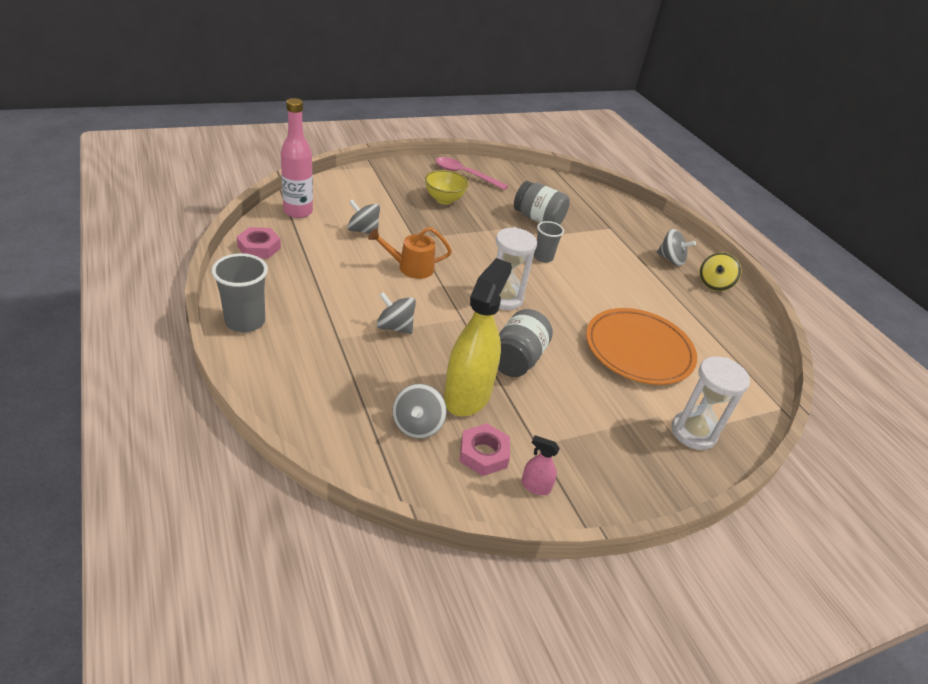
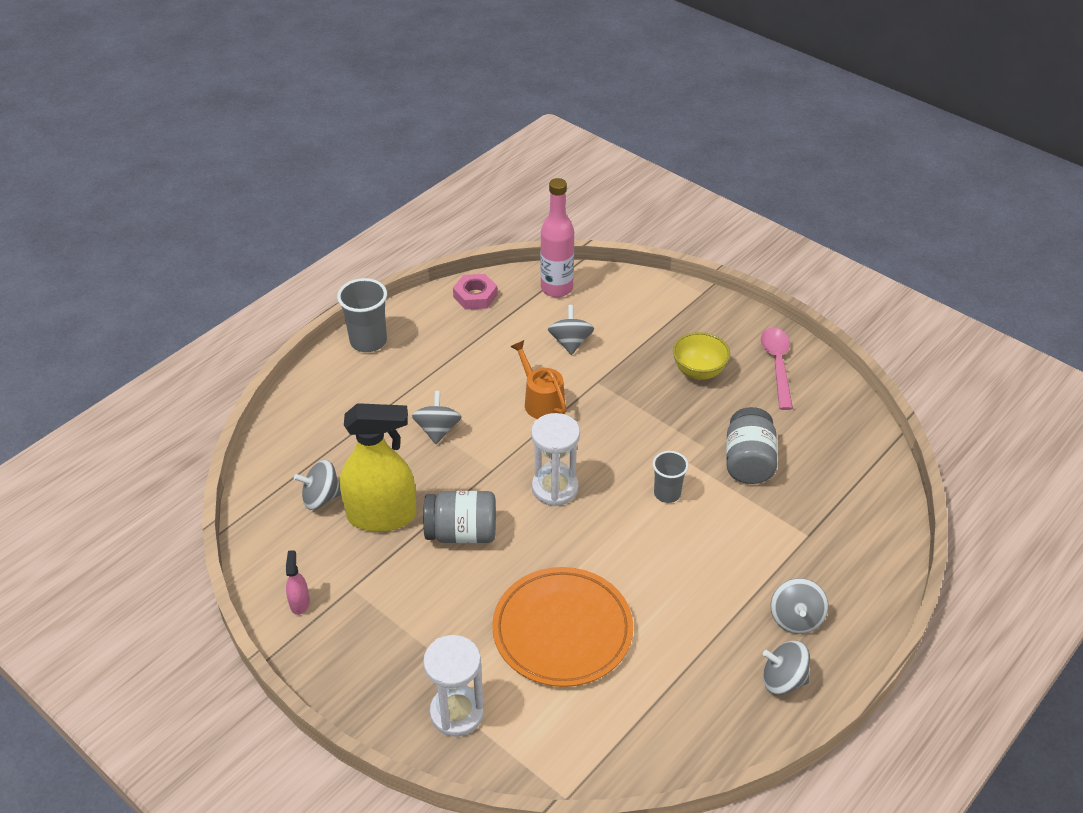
camera: 70 degrees right, 5 degrees up
pink nut [460,423,510,476] -> none
yellow spinning top [699,252,742,291] -> grey spinning top [763,641,810,695]

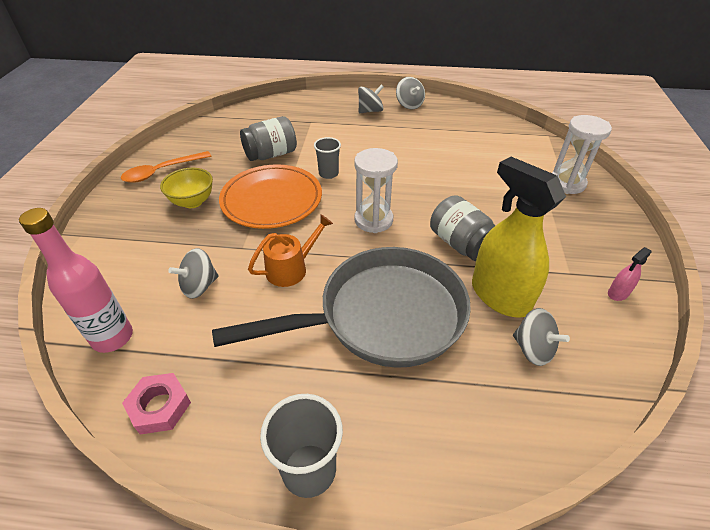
camera: 125 degrees left, 0 degrees up
grey spinning top [412,391,461,444] -> grey pan [212,247,471,368]
orange plate [492,567,633,687] -> orange plate moved to [219,164,322,229]
orange watering can [510,340,567,419] -> orange watering can turned 150 degrees counterclockwise [248,214,333,287]
pink spoon [761,327,793,410] -> orange spoon [121,151,211,183]

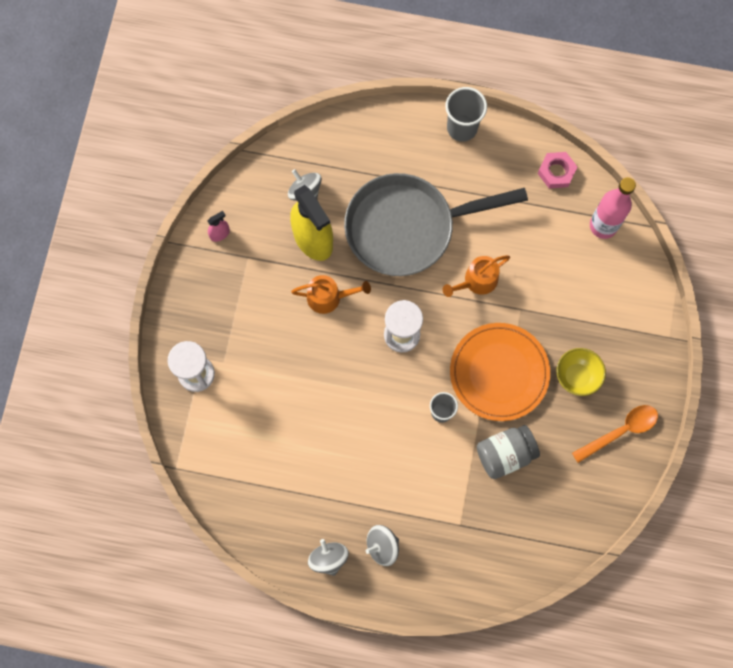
camera: 175 degrees left, 30 degrees up
grey spinning top [168,248,219,299] -> none
grey jar [430,195,496,261] -> orange watering can [291,275,371,314]

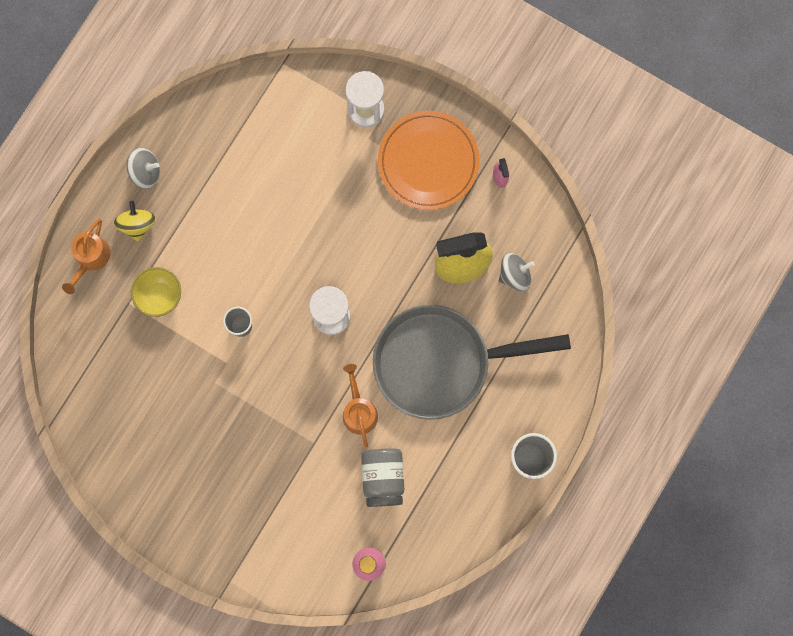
camera: 110 degrees right, 5 degrees up
orange watering can [291,275,371,314] -> orange watering can moved to [62,219,110,294]
grey pan [344,173,528,276] -> grey pan turned 105 degrees counterclockwise [373,305,571,420]
grey spinning top [366,525,399,566] -> yellow spinning top [114,201,156,241]
orange plate [450,323,550,421] -> orange plate moved to [378,111,480,210]
grey jar [477,425,540,479] -> grey jar moved to [361,448,404,507]
pink nut [538,152,577,188] -> none
yellow bowl [557,348,606,396] -> yellow bowl moved to [131,267,181,317]
orange spoon [572,405,658,463] -> none

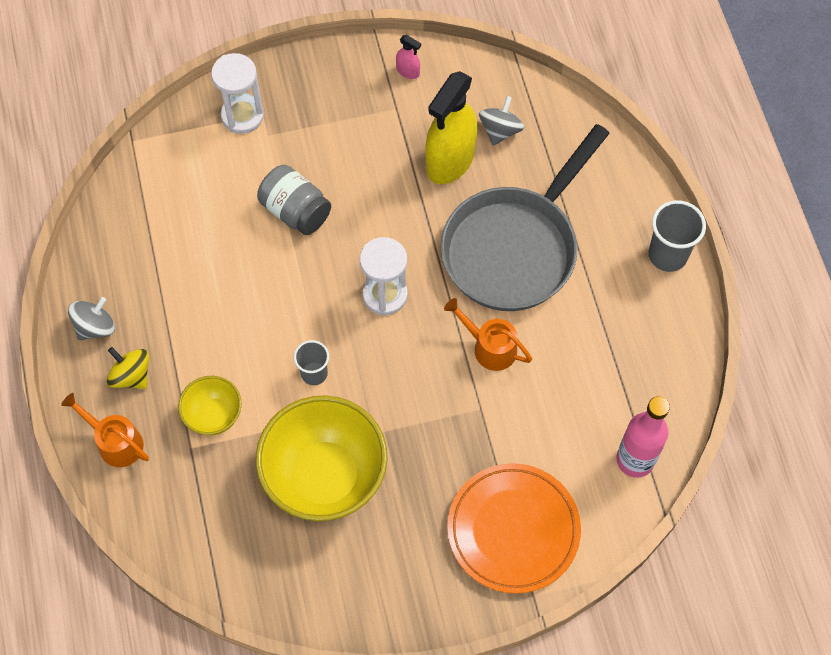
camera: 45 degrees left, 15 degrees down
orange watering can [62,219,110,294] -> orange watering can turned 150 degrees clockwise [61,393,149,467]
grey jar [361,448,404,507] -> grey jar moved to [257,165,331,235]
orange plate [378,111,480,210] -> orange plate moved to [447,463,581,594]
none -> yellow bowl [256,395,388,521]

